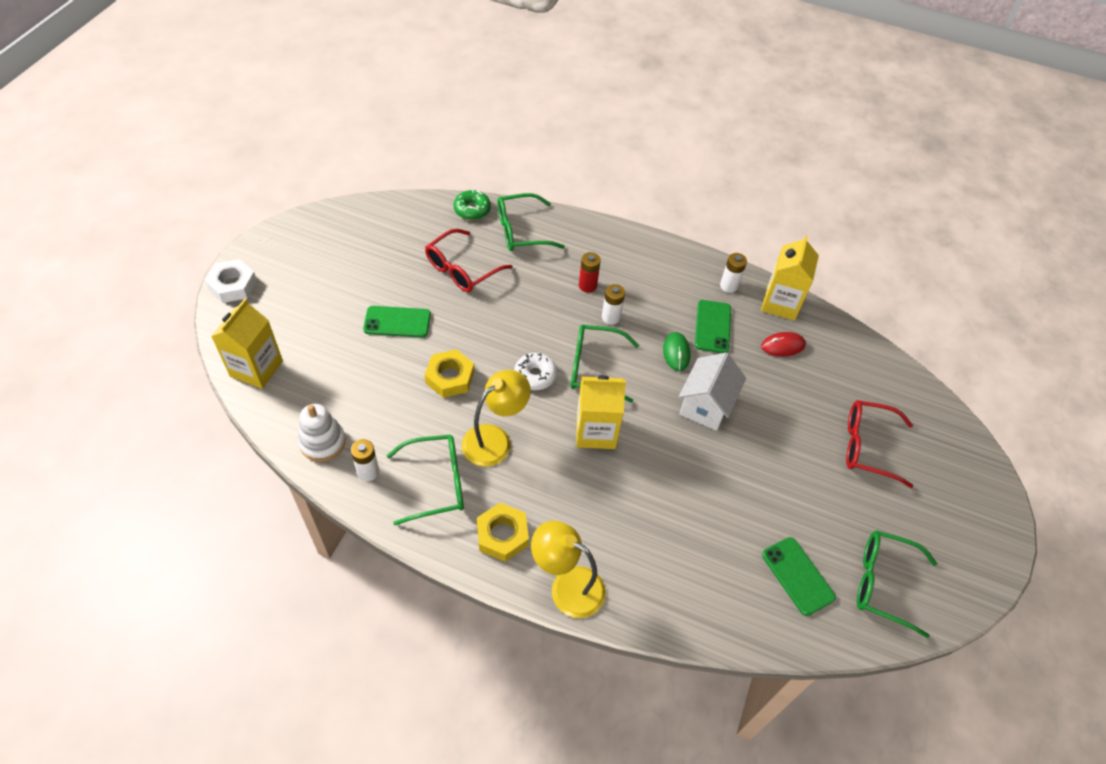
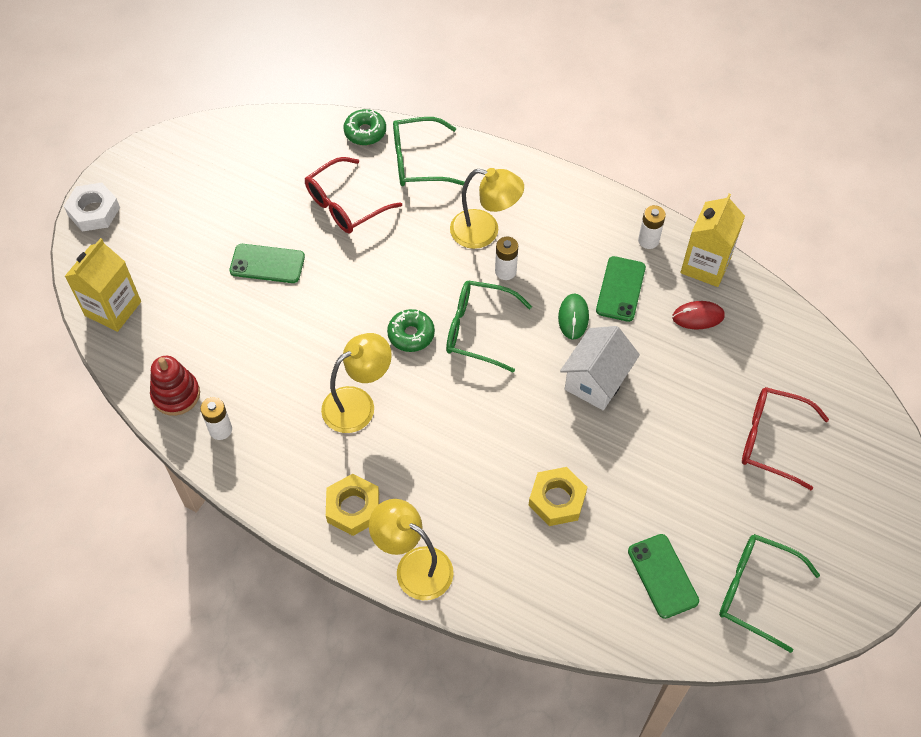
camera: 10 degrees right, 5 degrees up
white stacking toy [298,404,346,462] -> red stacking toy [150,356,200,416]
green glasses [386,435,464,525] -> none
yellow nut [425,349,475,398] -> yellow nut moved to [528,467,587,526]
white donut [514,353,557,390] -> green donut [387,309,435,352]
yellow carton [576,375,626,449] -> none
red battery [579,252,601,293] -> yellow lamp [450,168,524,249]

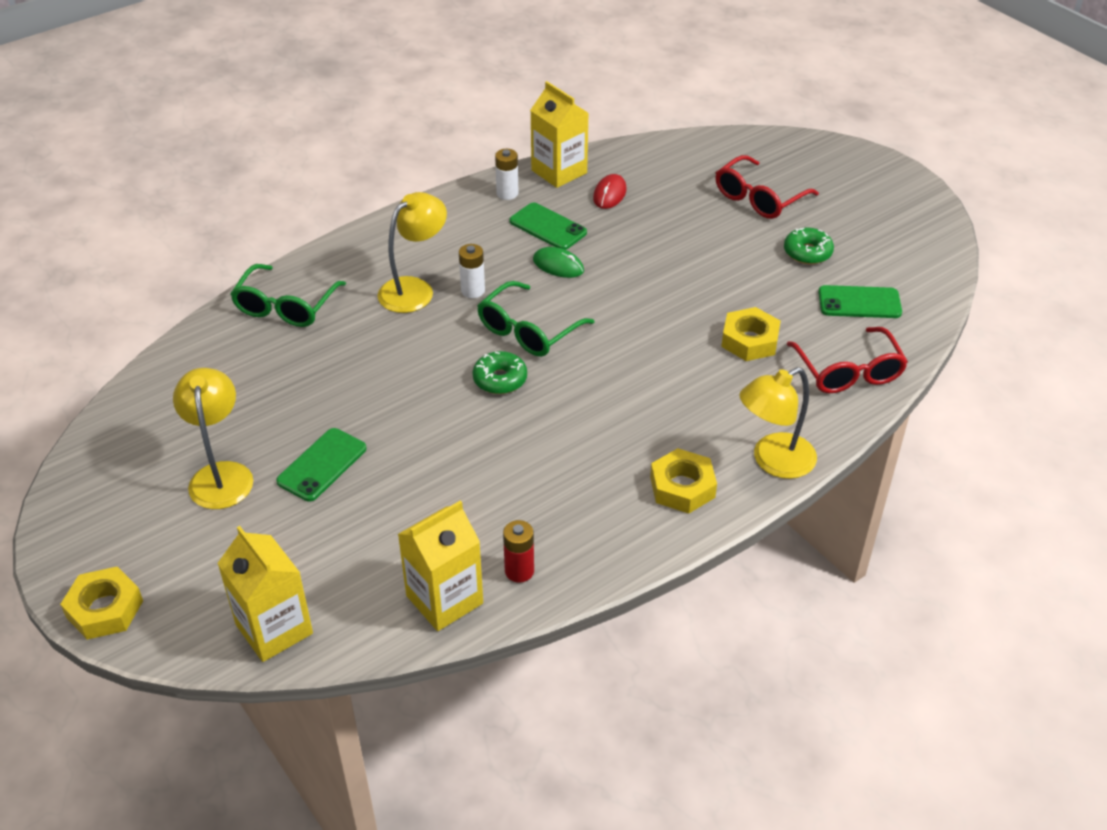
camera: 65 degrees left, 15 degrees down
white nut [64,183,120,232] -> yellow nut [60,567,143,640]
red stacking toy [150,356,200,416] -> yellow carton [398,501,483,631]
white battery [200,397,232,440] -> red battery [503,520,534,583]
red glasses [305,157,402,234] -> red glasses moved to [787,327,908,393]
yellow lamp [321,333,392,433] -> yellow lamp moved to [173,368,253,509]
green donut [343,109,386,145] -> green donut moved to [784,228,834,264]
white house [560,326,640,410] -> none
green glasses [719,534,820,653] -> none

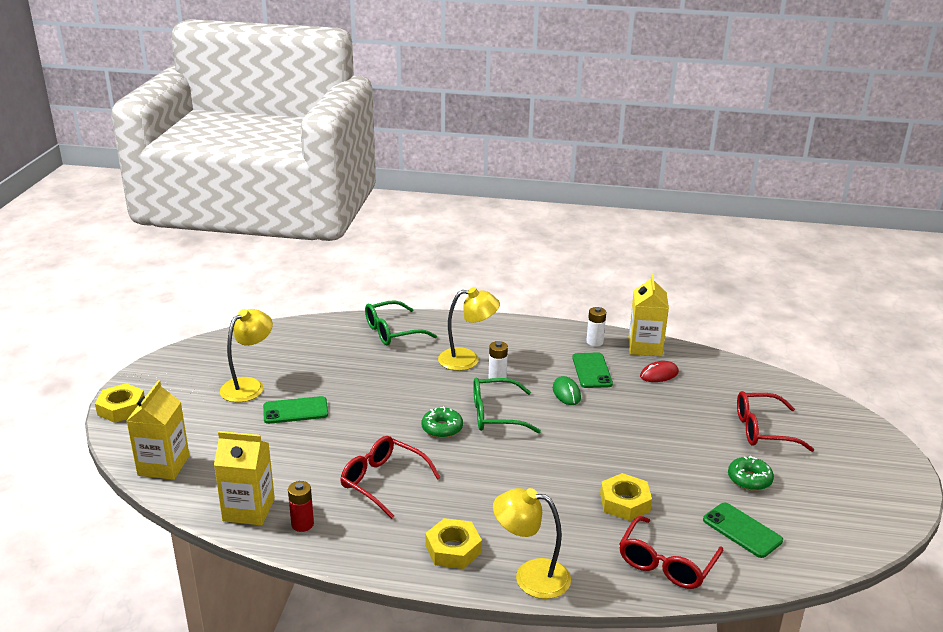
camera: 45 degrees right, 15 degrees down
none -> red glasses [340,436,441,519]

